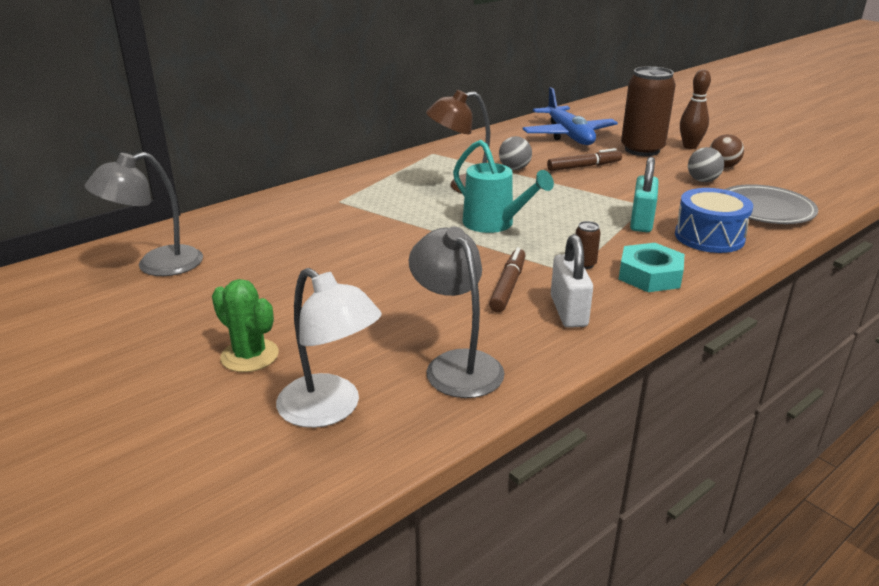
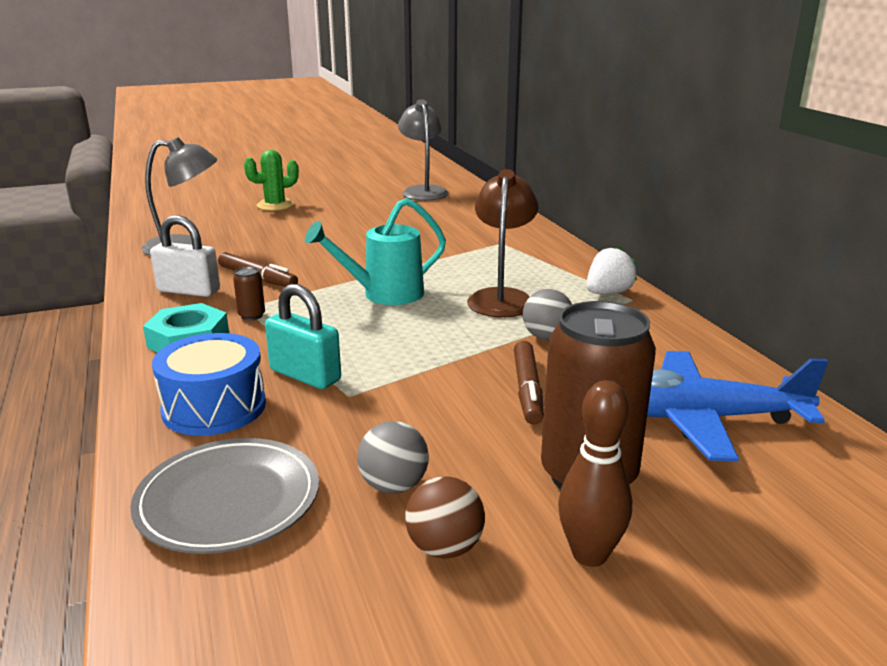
camera: 110 degrees right, 5 degrees down
white lamp [276,268,382,428] -> none
none -> white strawberry [587,247,637,294]

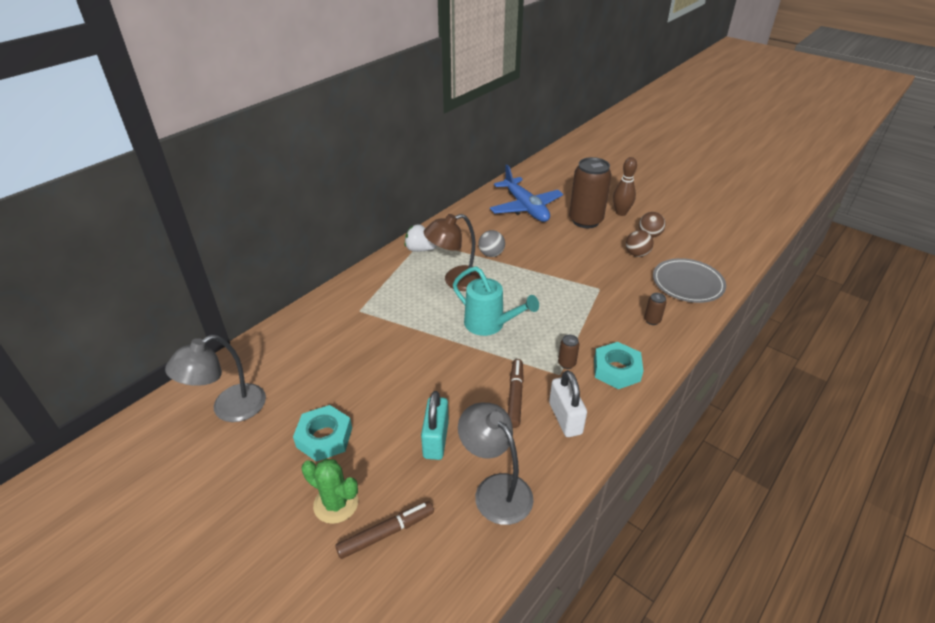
camera: 120 degrees left, 15 degrees up
blue drum [152,333,266,436] -> brown can [644,293,666,325]
turquoise padlock [265,284,341,389] -> turquoise padlock moved to [421,391,449,460]
grey ball [357,421,429,494] -> brown ball [626,230,654,257]
brown marker [514,341,544,425] -> brown marker moved to [335,501,434,559]
none -> turquoise nut [293,405,352,462]

